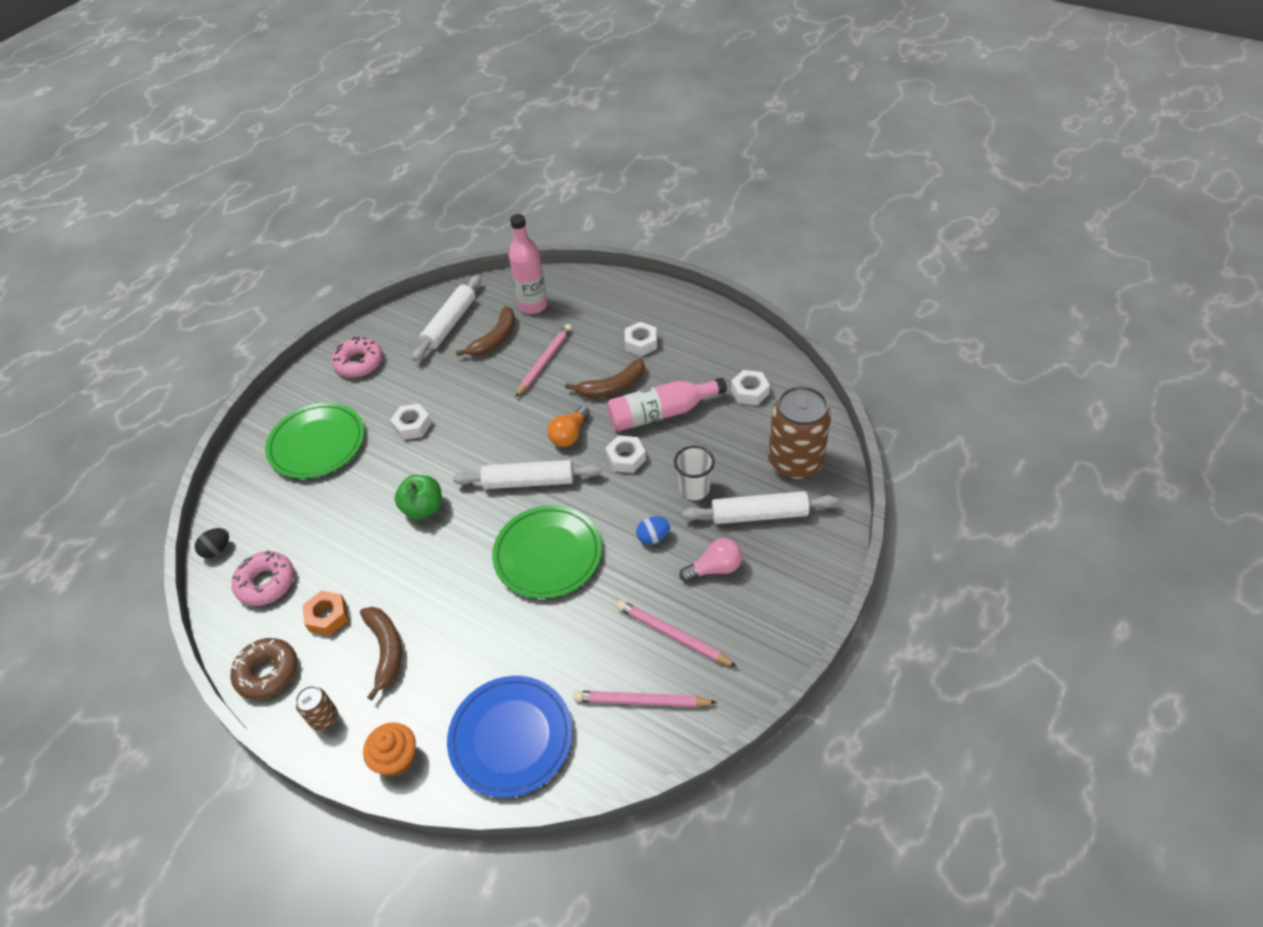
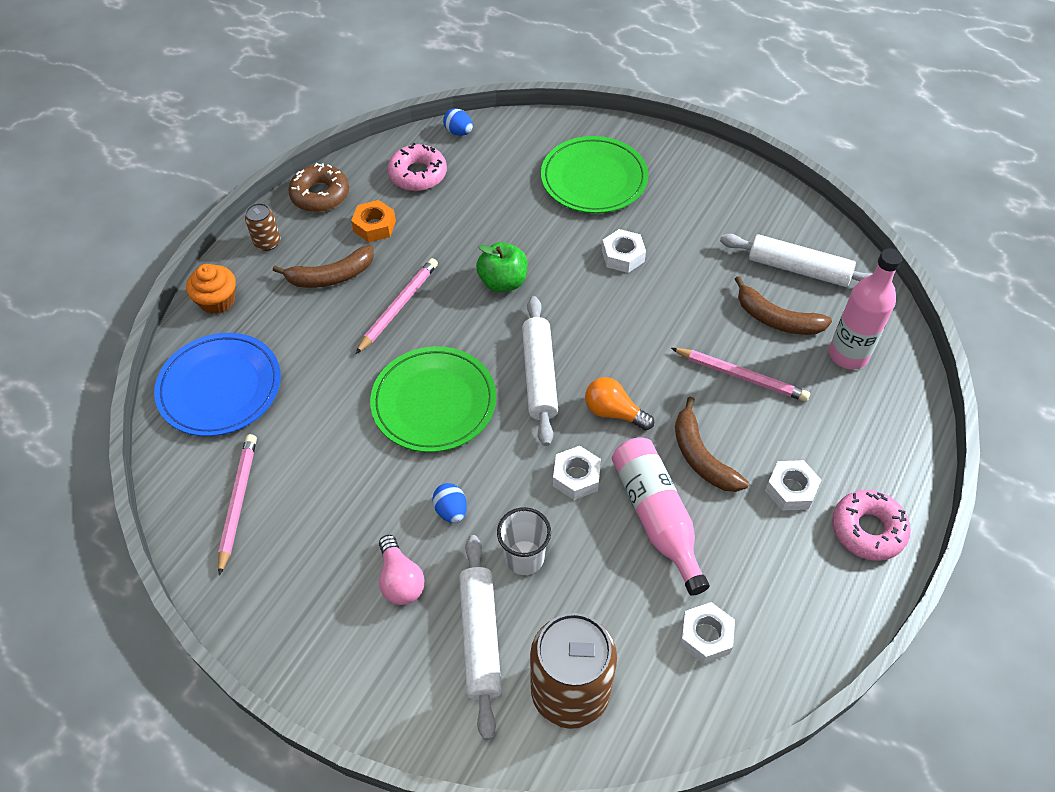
camera: 85 degrees right, 5 degrees up
black egg [195,528,229,558] -> blue egg [443,108,473,136]
pink donut [331,337,383,377] -> pink donut moved to [832,490,911,561]
pink pencil [617,600,737,667] -> pink pencil moved to [356,258,438,354]

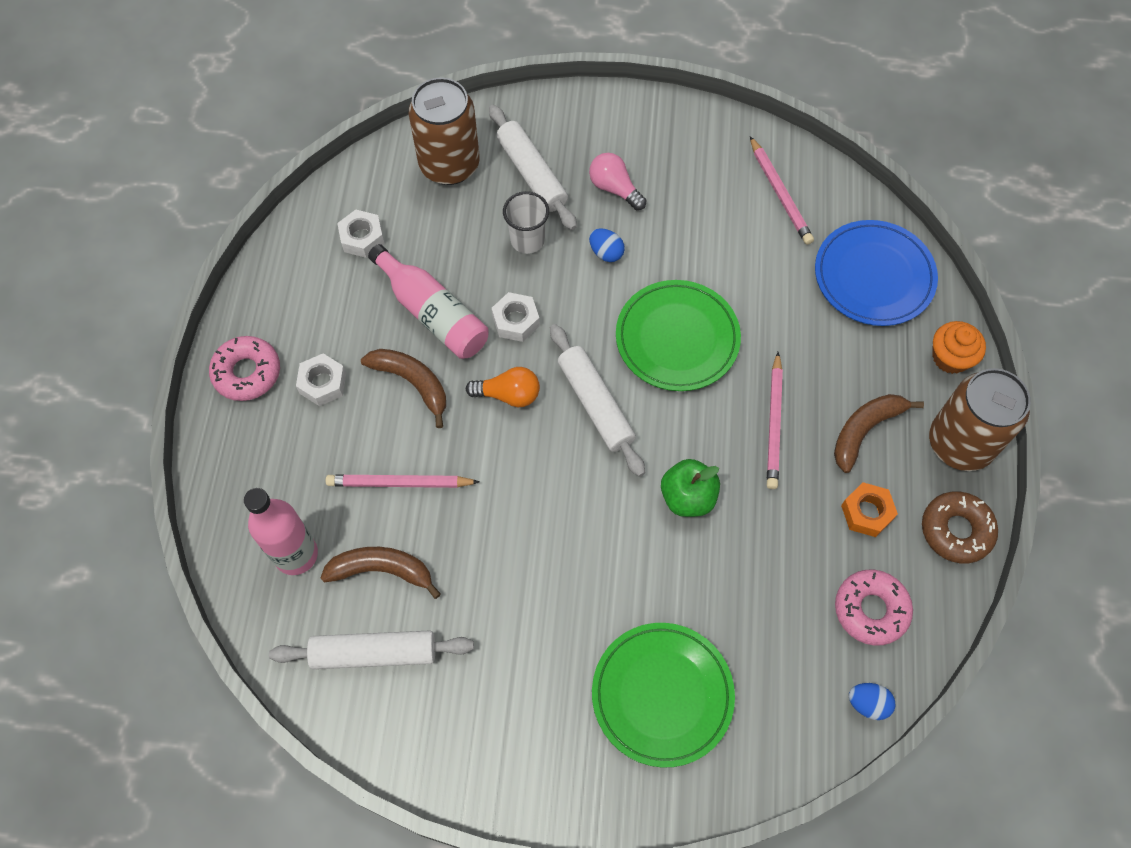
camera: 155 degrees right, 10 degrees up
brown can [245,203,280,251] -> brown can [929,368,1031,471], size x2.16
white nut [602,229,646,273] -> none

